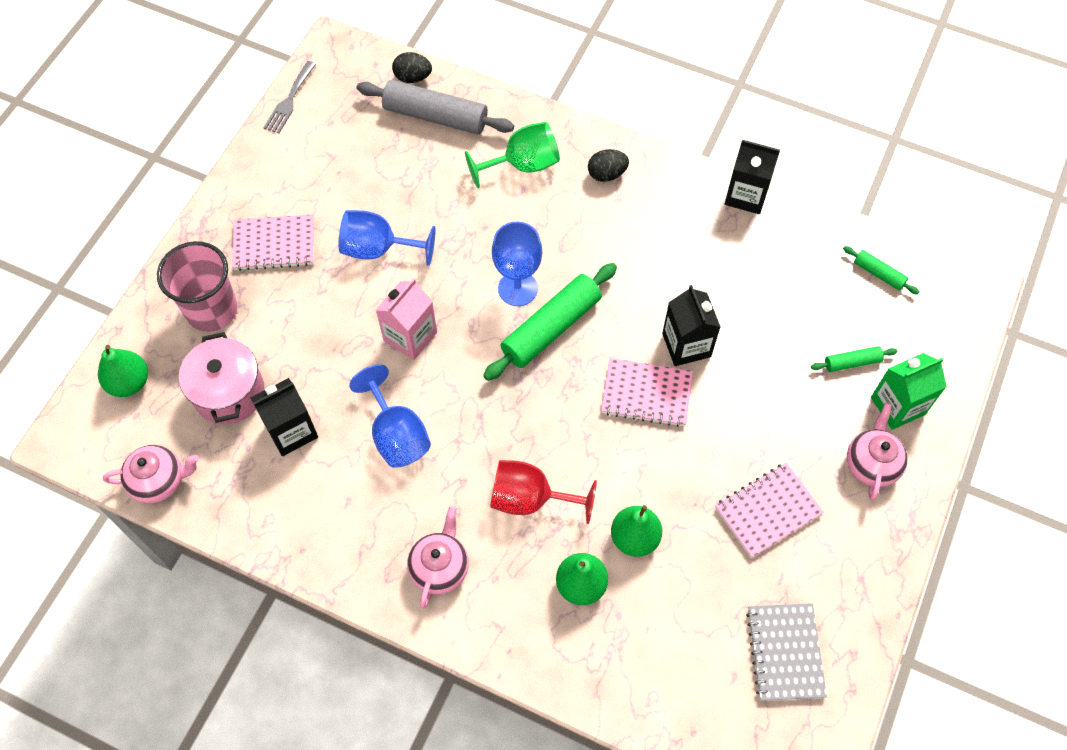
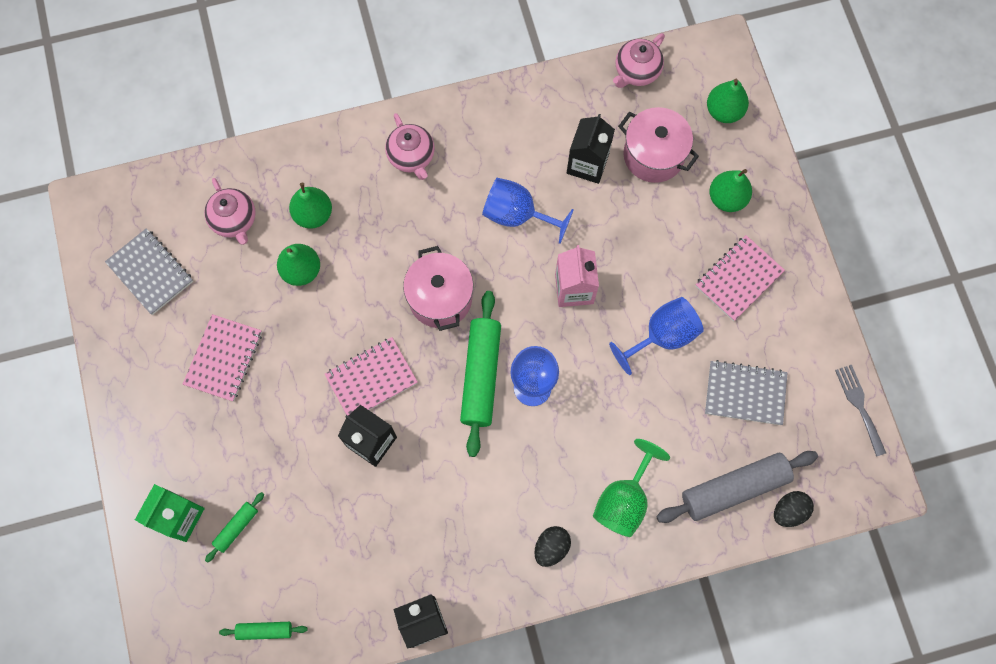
camera: 140 degrees right, 10 degrees up
pink cup [157,241,238,332] -> green pear [709,169,752,212]
red goblet [490,460,597,524] -> none
pink teapot [847,403,908,501] -> pink teapot moved to [204,178,256,245]
none -> pink pot [403,246,473,331]
none -> grey notebook [705,360,788,425]

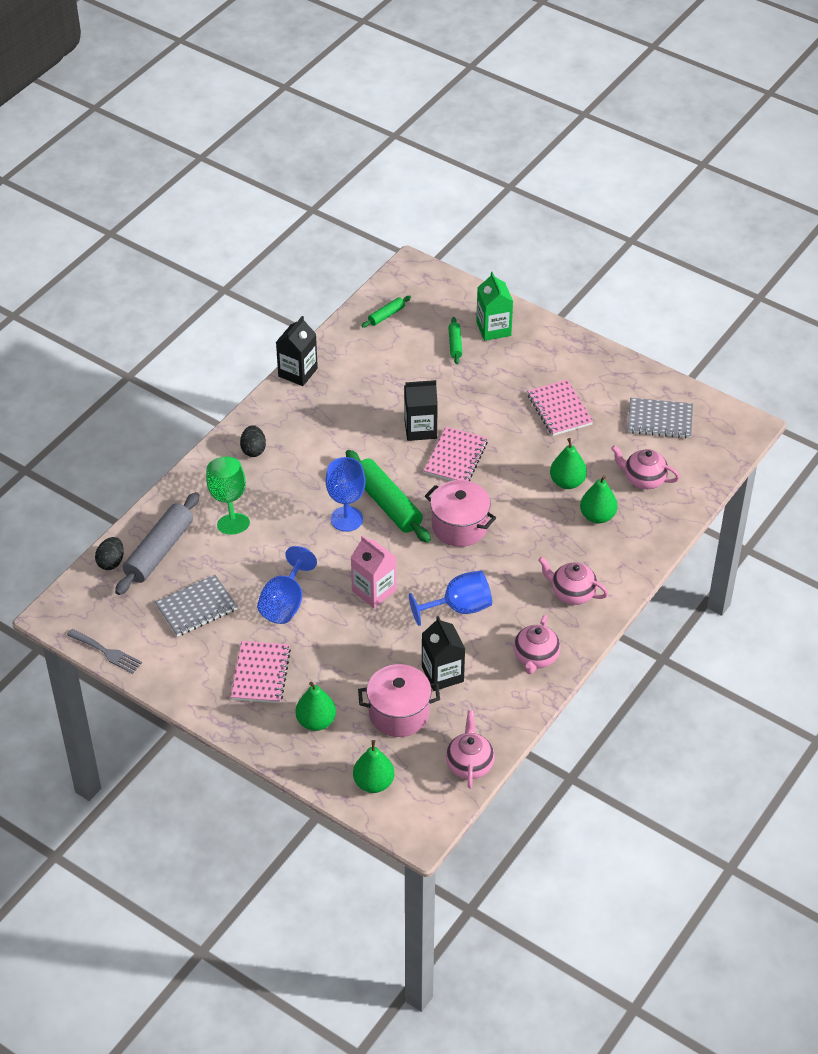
camera: 140 degrees right, 25 degrees down
none -> pink teapot [514,615,561,674]

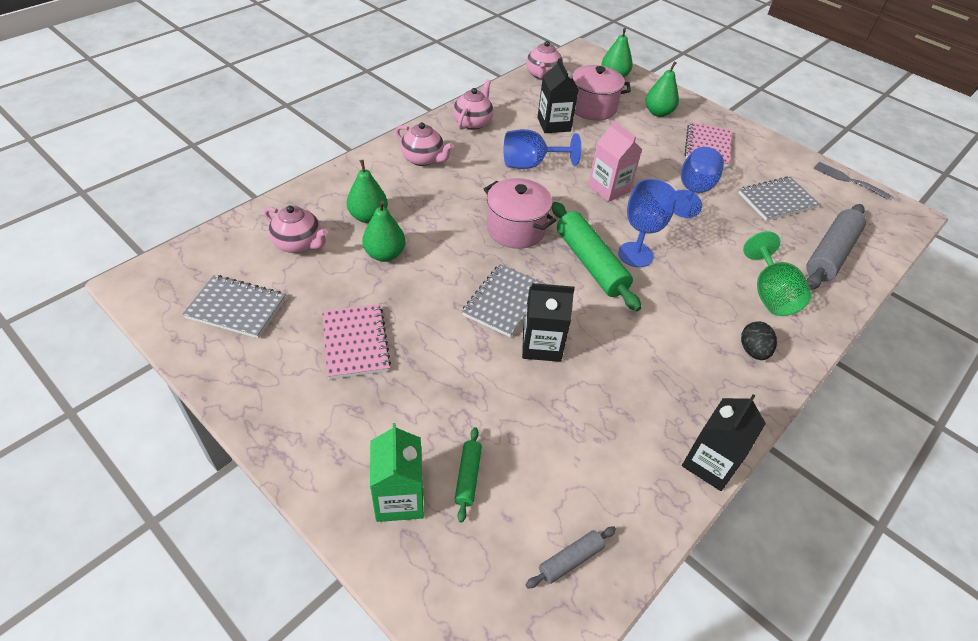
camera: 175 degrees left, 0 degrees up
black egg [95,537,124,570] -> none
green rolling pin [362,296,411,328] -> grey rolling pin [526,526,616,589]
pink notebook [424,427,488,481] -> grey notebook [462,264,545,337]

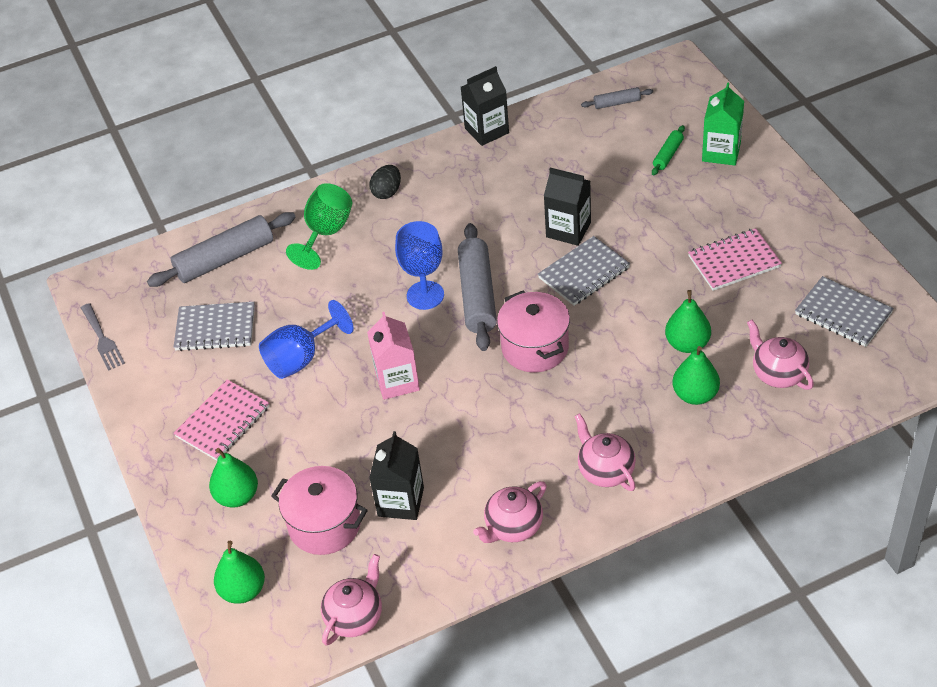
camera: 150 degrees left, 0 degrees up
pink notebook [322,304,391,379] -> pink notebook turned 60 degrees clockwise [688,228,782,291]
blue goblet [504,129,581,169] -> none
green rolling pin [552,202,641,311] -> grey rolling pin [458,223,497,351]

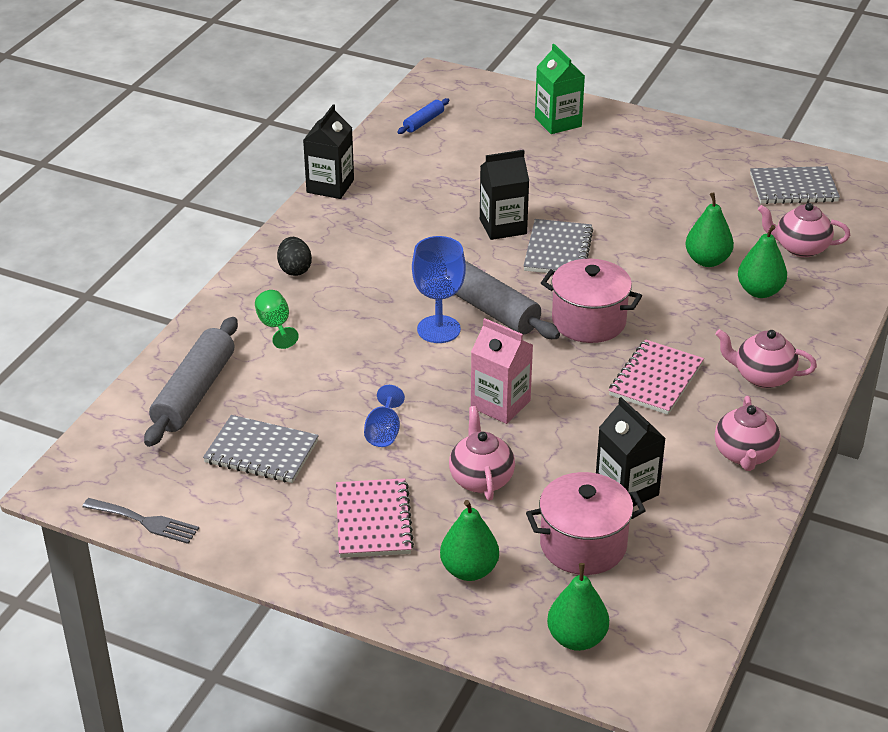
camera: 45 degrees left, 10 degrees down
grey notebook [174,302,255,351] -> grey notebook turned 60 degrees clockwise [203,415,319,483]
blue goblet [259,300,354,379] -> blue goblet [364,385,405,447], size x0.61
green goblet [286,183,352,270] -> green goblet [255,290,299,349], size x0.61
pink teapot [321,554,382,646] -> pink teapot moved to [449,406,515,501]
grey rolling pin [581,87,653,109] -> blue rolling pin [397,98,449,134]
green rolling pin [652,125,685,175] -> none
pink notebook [688,228,782,291] -> pink notebook moved to [609,339,704,415]

